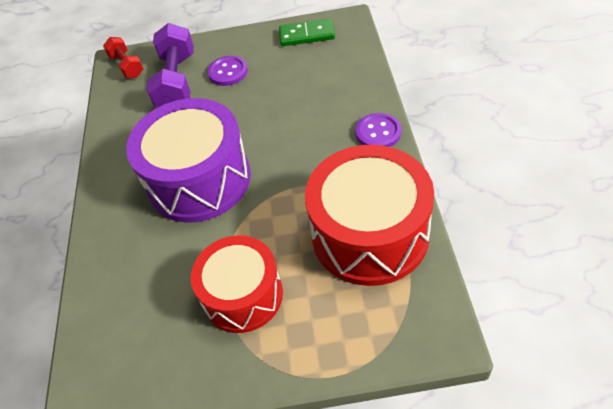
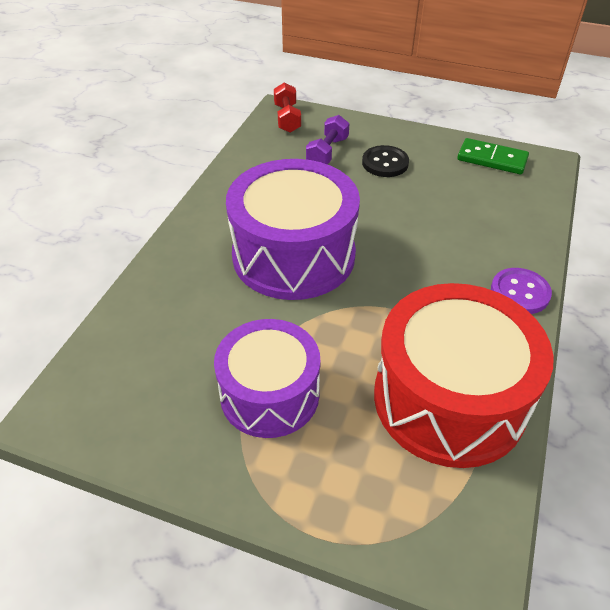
camera: 20 degrees right, 5 degrees down
purple dumbbell [146,23,194,108] -> purple dumbbell [306,115,349,164], size x0.58
red drum [191,235,283,333] -> purple drum [214,319,321,438]
purple button [207,56,248,86] -> black button [362,145,409,177]

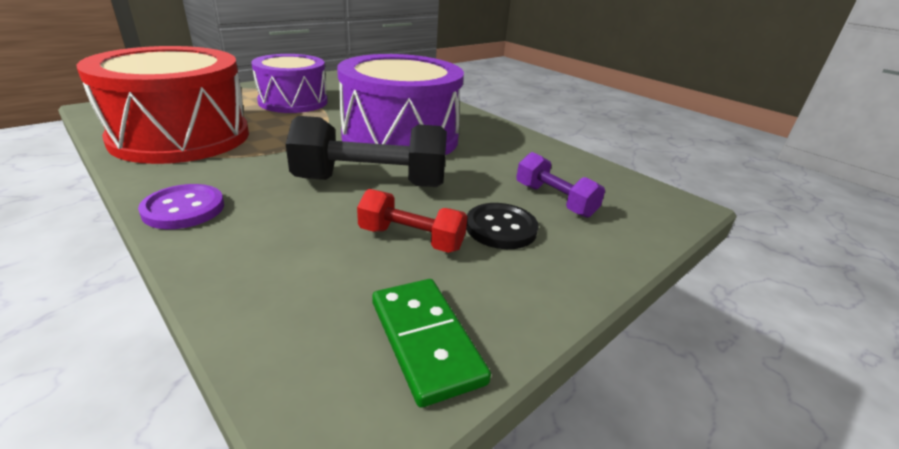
camera: 115 degrees right, 15 degrees down
red dumbbell [274,82,301,133] -> red dumbbell moved to [357,189,468,253]
green domino [457,138,529,174] -> green domino turned 75 degrees counterclockwise [372,279,491,408]
none -> black dumbbell [286,116,447,187]

